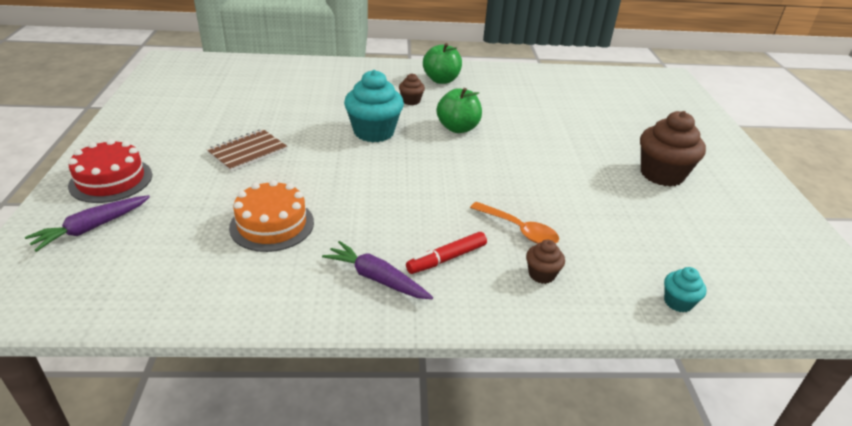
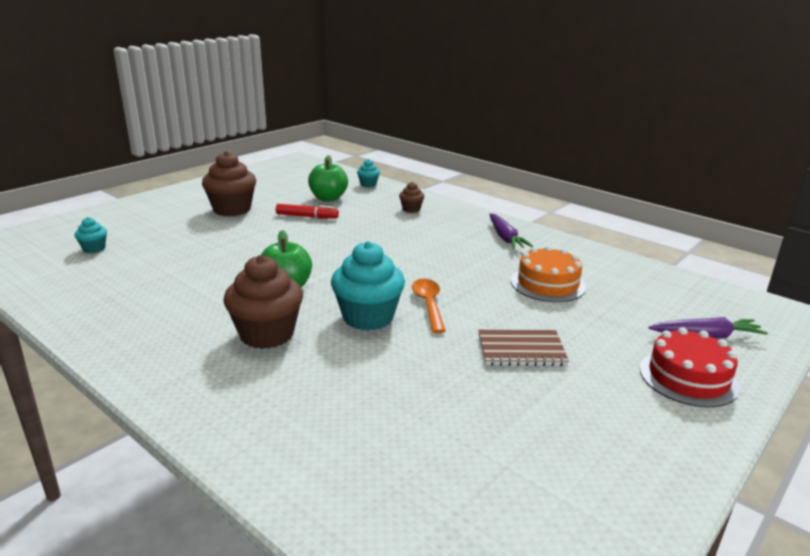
camera: 135 degrees left, 10 degrees down
brown cupcake [399,73,425,105] -> brown cupcake [224,255,303,349], size x2.04
red marker [406,232,487,274] -> red marker moved to [276,204,339,219]
green apple [423,43,462,84] -> green apple moved to [308,155,348,201]
orange spoon [470,202,559,244] -> orange spoon moved to [412,279,446,333]
none -> turquoise cupcake [75,217,107,253]

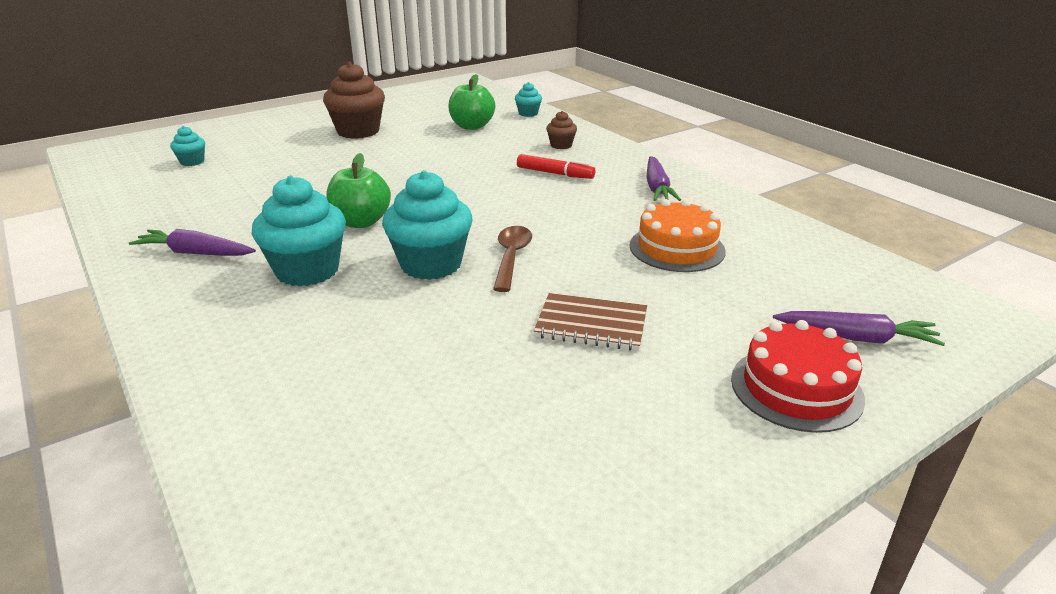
camera: 15 degrees right, 5 degrees up
brown cupcake [224,255,303,349] -> turquoise cupcake [252,176,346,287]
red marker [276,204,339,219] -> red marker moved to [517,154,595,179]
orange spoon [412,279,446,333] -> brown spoon [493,226,532,292]
none -> purple carrot [129,229,256,256]

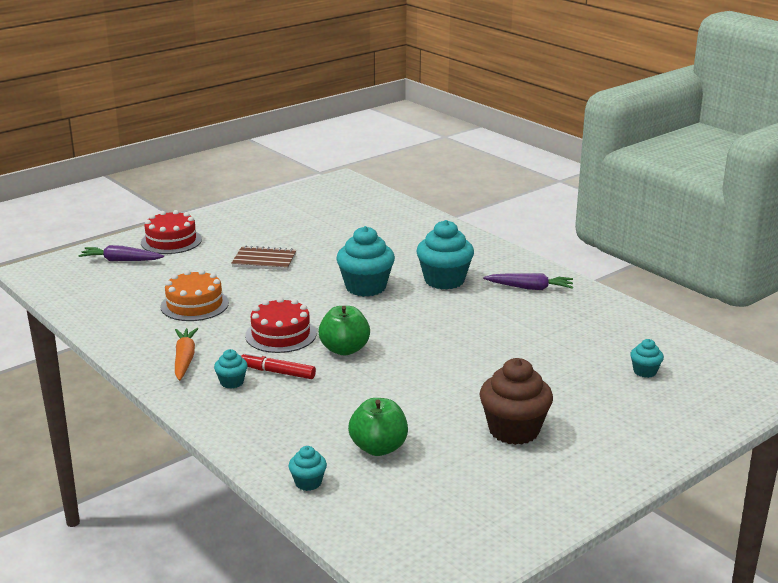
camera: 175 degrees right, 5 degrees down
green apple [326,153,391,228] -> green apple moved to [318,306,370,355]
brown spoon [493,226,532,292] -> none
brown cupcake [546,111,577,149] -> none
purple carrot [646,156,681,201] -> orange carrot [175,328,198,381]
none -> turquoise cupcake [214,349,248,389]
none -> red cake [245,297,316,353]

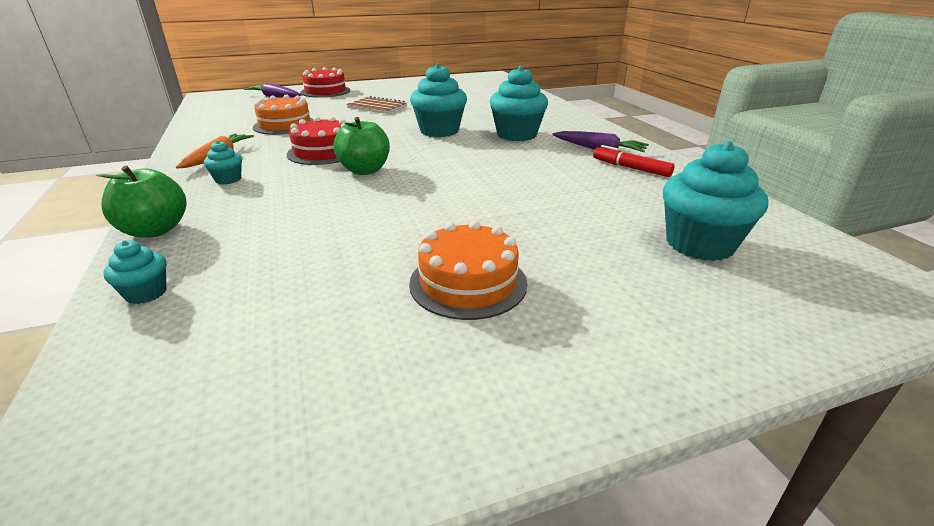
camera: 20 degrees right, 5 degrees up
red marker [241,352,316,379] -> red marker moved to [593,145,674,177]
green apple [348,398,408,456] -> green apple moved to [96,166,186,238]
brown cupcake [480,358,553,445] -> orange cake [409,221,527,320]
turquoise cupcake [630,339,664,378] -> turquoise cupcake [663,141,768,261], size x2.04

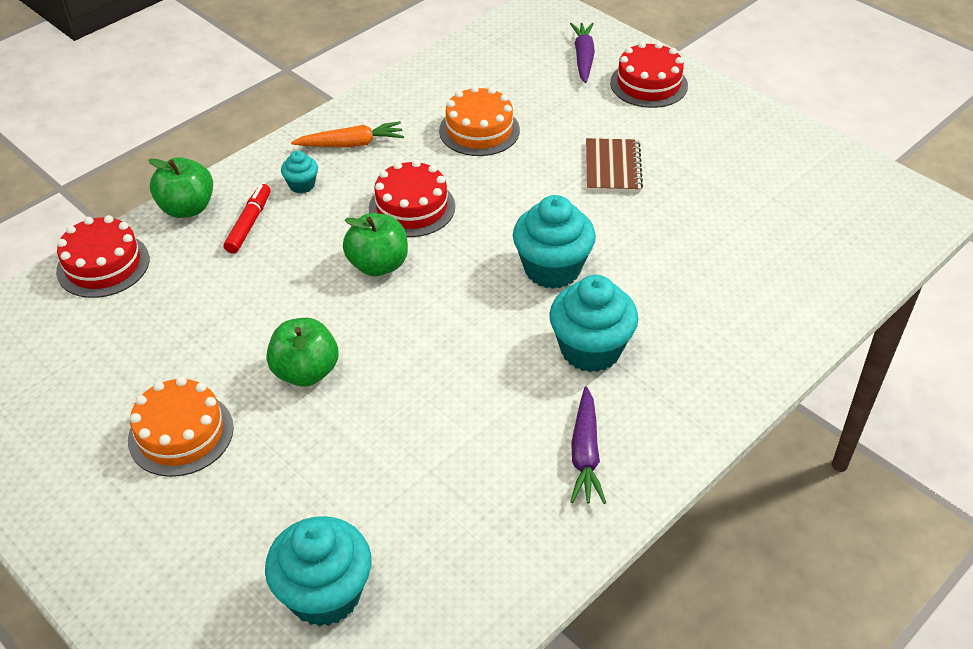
camera: 65 degrees right, 15 degrees up
turquoise cupcake [104,240,167,304] -> red cake [56,215,149,298]
red marker [593,145,674,177] -> red marker moved to [224,184,270,254]
none -> green apple [266,318,338,386]

